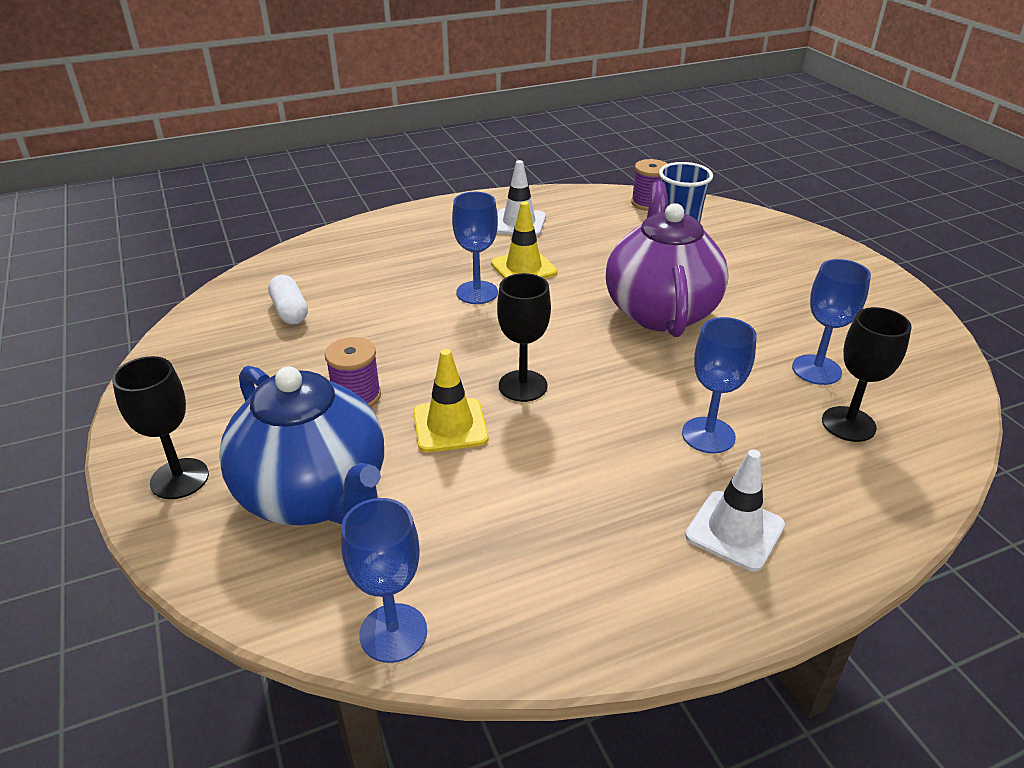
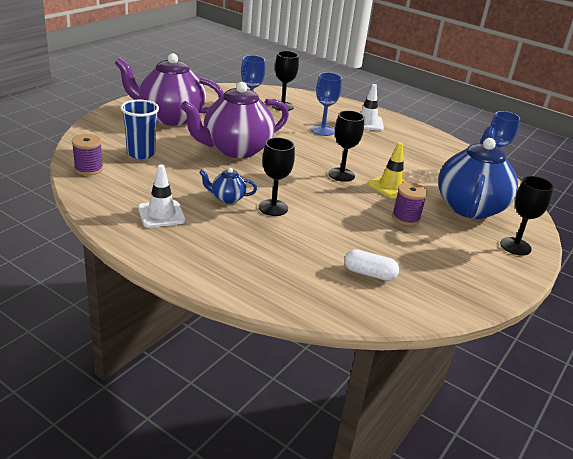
camera: 125 degrees left, 5 degrees down
white capsule [268,275,308,324] -> white capsule turned 75 degrees clockwise [344,249,399,281]
blue goblet [452,192,498,304] -> black goblet [259,138,295,216]
yellow traffic cone [491,201,557,279] -> blue teapot [199,168,257,204]
none -> purple teapot [115,53,224,126]

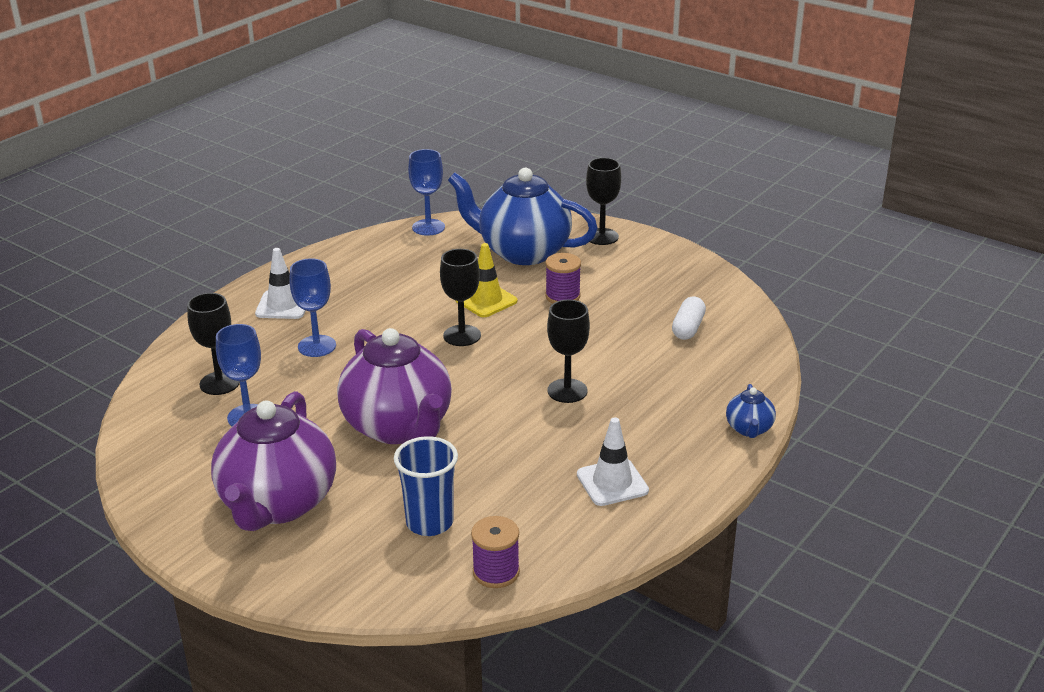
camera: 85 degrees left, 0 degrees up
blue teapot [199,168,257,204] -> blue teapot moved to [726,384,776,438]

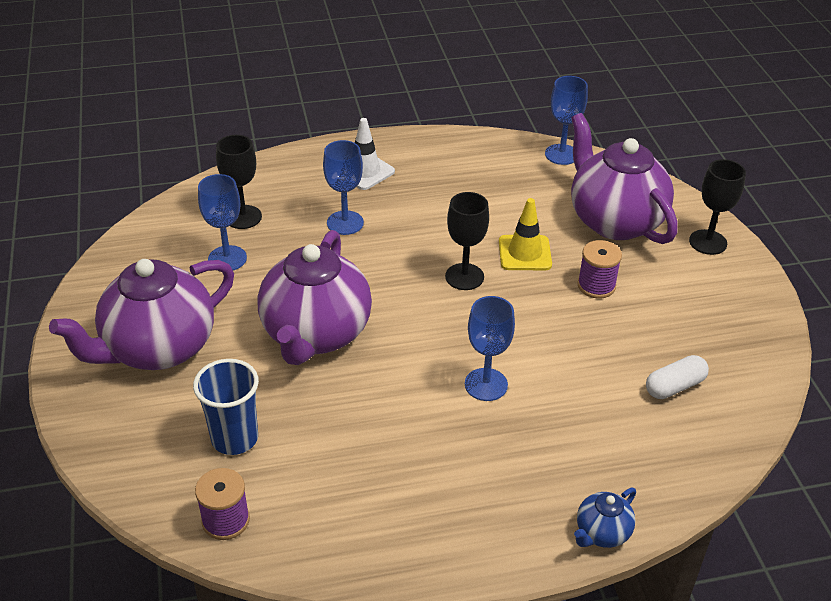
camera: 40 degrees right, 10 degrees up
blue teapot [448,168,598,265] -> purple teapot [571,113,678,244]
black goblet [547,300,590,403] -> blue goblet [465,296,515,401]
white traffic cone [577,417,649,506] -> none

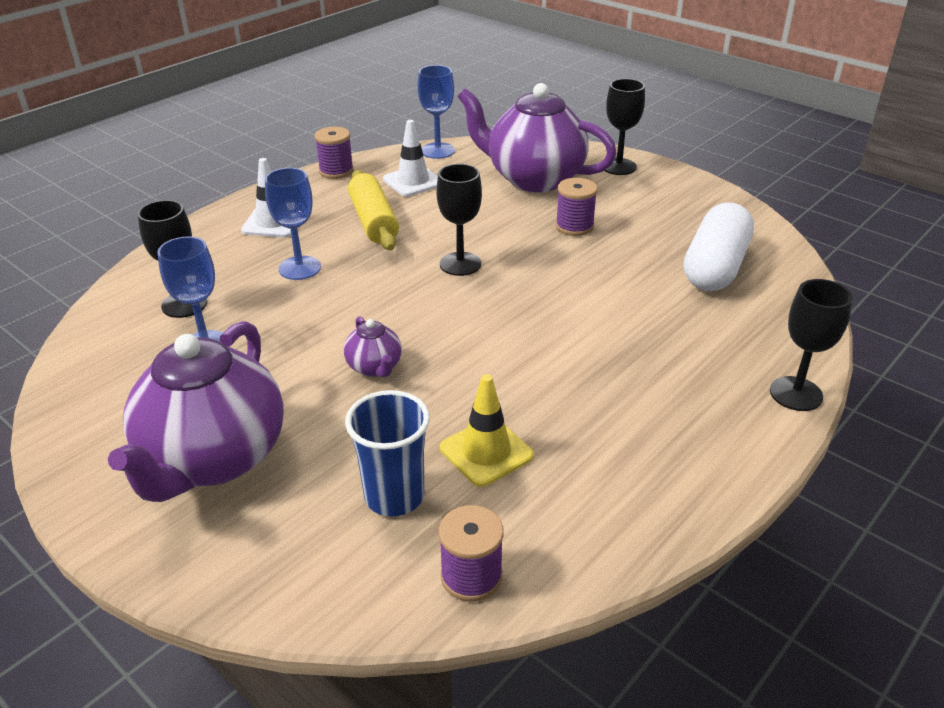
camera: 35 degrees left, 5 degrees down
purple teapot [257,230,372,365] -> purple teapot [344,316,402,378], size x0.43
blue goblet [465,296,515,401] -> none
yellow traffic cone [499,198,552,270] -> yellow traffic cone moved to [440,374,534,487]
blue teapot [574,488,636,548] -> black goblet [770,279,853,411]
white capsule [646,355,709,399] -> white capsule [684,202,754,291], size x1.82
none -> purple spool [315,127,354,179]
none -> yellow rolling pin [348,170,399,250]
none -> white traffic cone [383,120,438,196]

